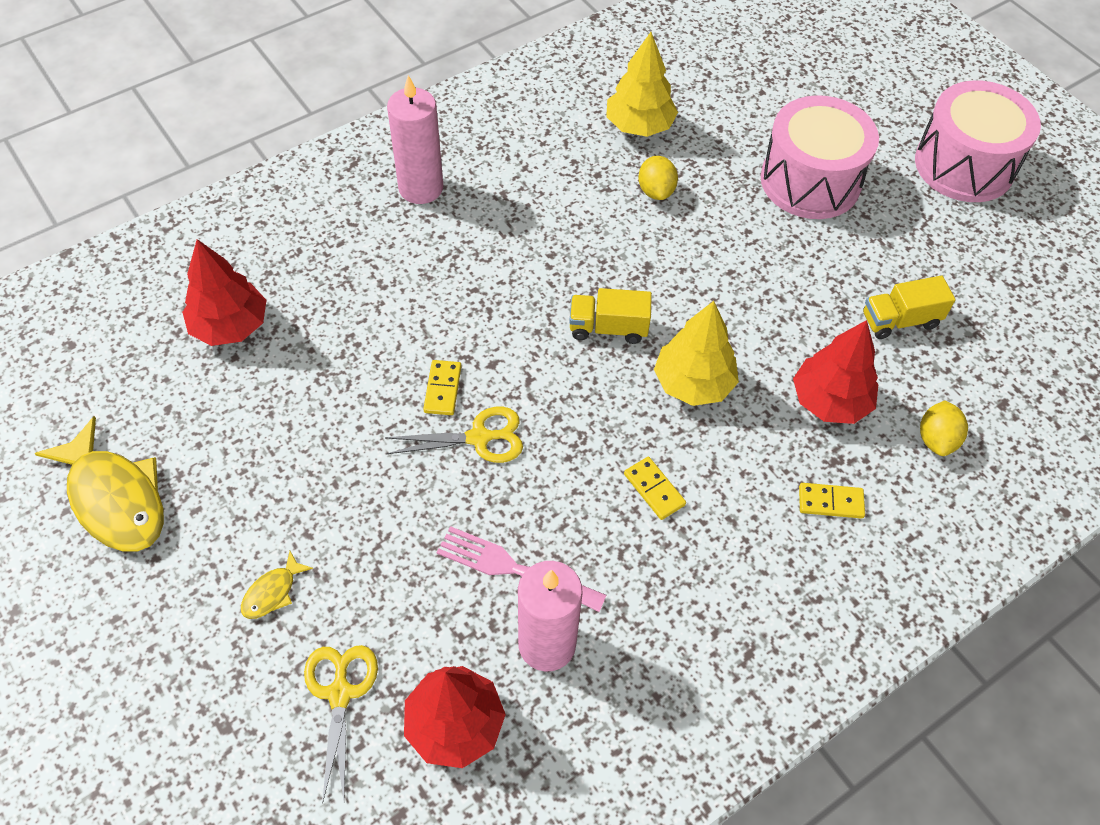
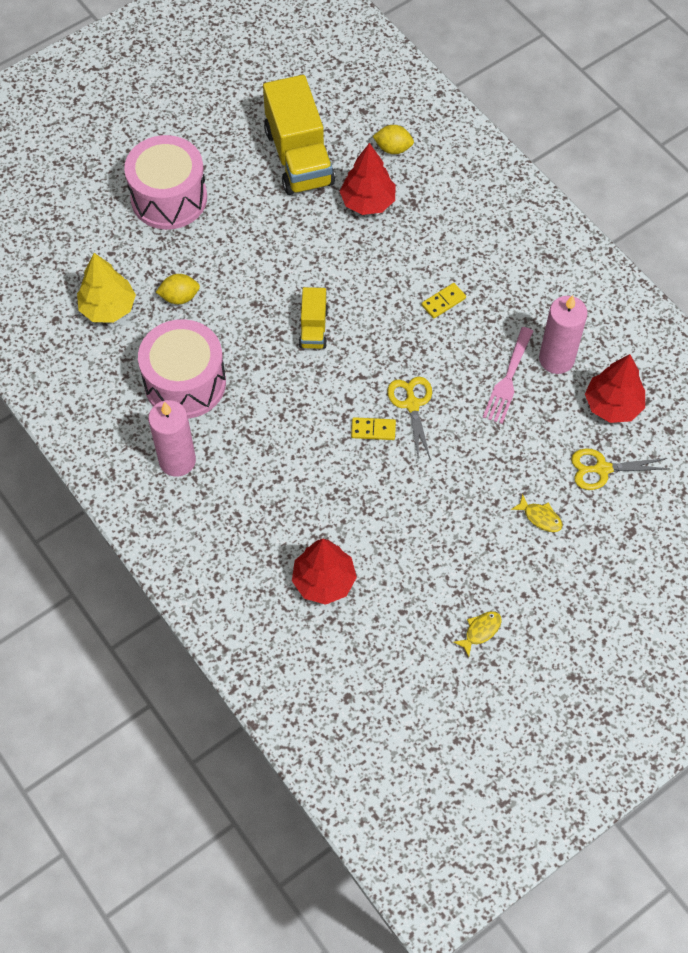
camera: 90 degrees left, 5 degrees up
yellow fish [34,416,164,552] -> yellow fish [453,611,502,657], size x0.46
yellow tree [654,301,739,406] -> none
yellow domino [799,483,865,519] -> none
yellow truck [863,276,956,339] -> yellow truck [263,75,335,195], size x1.98
pink drum [915,80,1041,202] -> pink drum moved to [138,319,226,419]

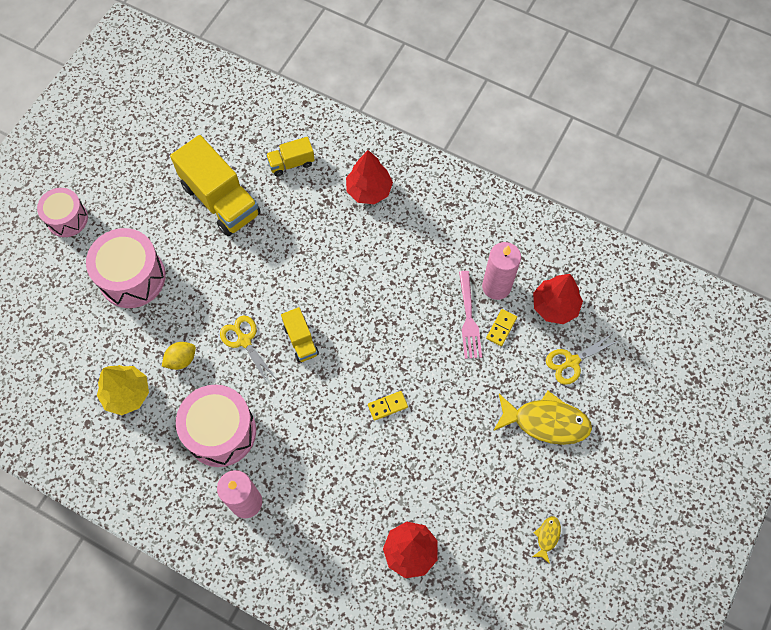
camera: 25 degrees left, 5 degrees up
red tree [340,143,396,215] -> red tree moved to [346,150,393,204]
yellow lemon [373,125,414,154] -> yellow truck [266,137,315,176]
yellow scissors [387,377,432,462] -> yellow scissors moved to [220,315,277,383]
yellow domino [421,283,466,319] -> yellow domino moved to [486,309,517,346]
yellow fish [511,493,563,532] -> yellow fish [493,391,592,445], size x2.20
none -> pink drum [37,188,88,237]

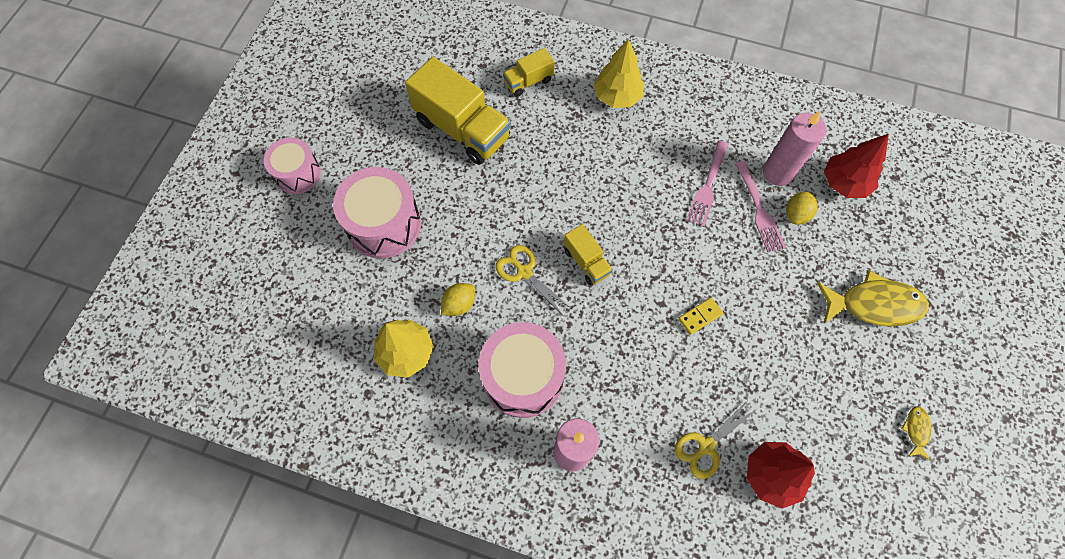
camera: 10 degrees left, 0 degrees up
red tree [346,150,393,204] -> yellow tree [593,39,644,108]
yellow domino [486,309,517,346] -> yellow lemon [786,191,818,225]
yellow scissors [546,333,620,385] -> yellow scissors moved to [675,399,757,479]
none -> pink fork [686,140,728,227]

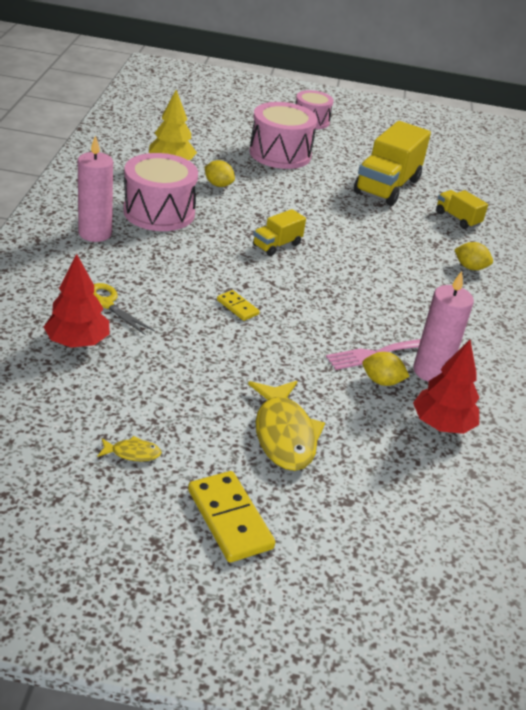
camera: 75 degrees right, 30 degrees down
yellow scissors [496,245,572,315] -> none
yellow tree [593,39,644,108] -> yellow lemon [454,242,493,270]
pink fork [686,140,728,227] -> none
none -> yellow domino [188,471,275,562]

